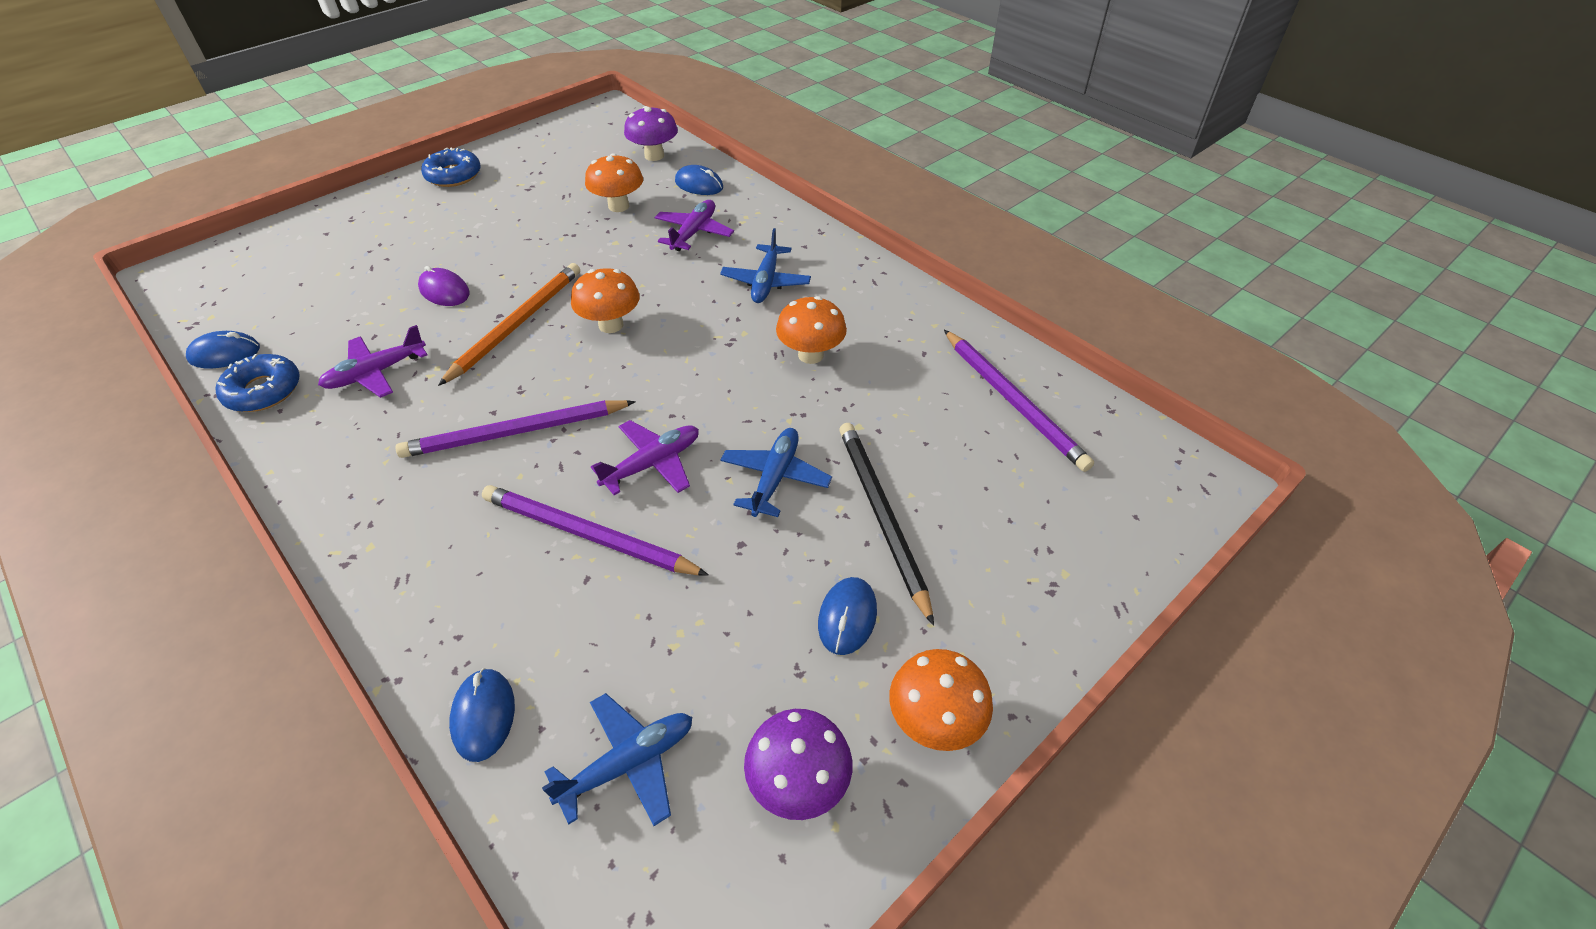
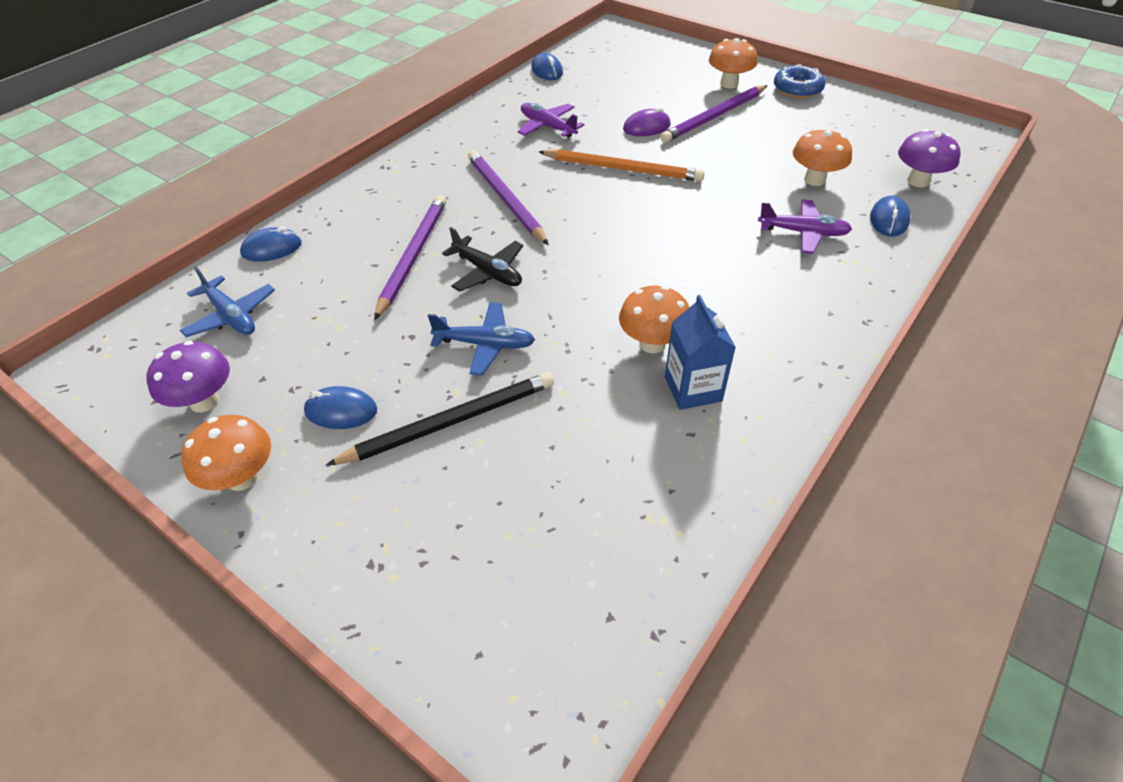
camera: 80 degrees right, 0 degrees up
blue donut [215,354,300,412] -> none
purple mouse [418,266,470,306] -> purple mouse turned 45 degrees clockwise [623,108,671,136]
orange mushroom [571,268,640,333] -> orange mushroom moved to [709,38,758,88]
purple plane [591,420,699,495] -> black plane [442,227,523,292]
blue plane [720,228,811,303] -> none
purple pencil [944,330,1094,472] -> purple pencil moved to [660,85,768,143]
none -> blue carton [665,295,736,410]

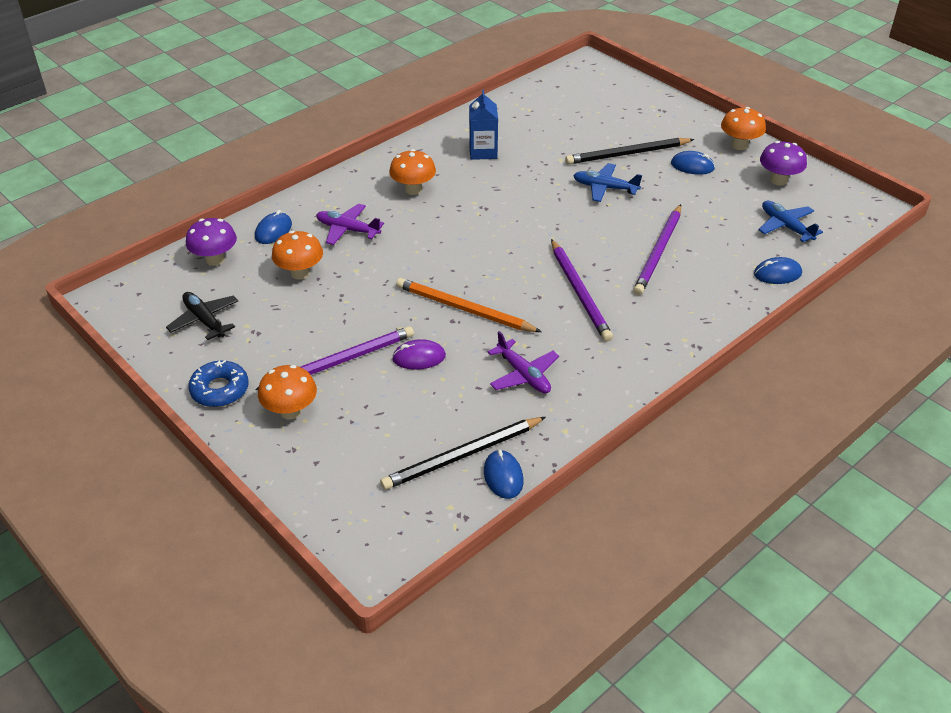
camera: 170 degrees left, 5 degrees down
black plane [442,227,523,292] -> black plane moved to [166,292,238,340]
orange mushroom [619,286,689,353] -> orange mushroom moved to [389,149,436,195]
none -> black pencil [380,417,546,490]

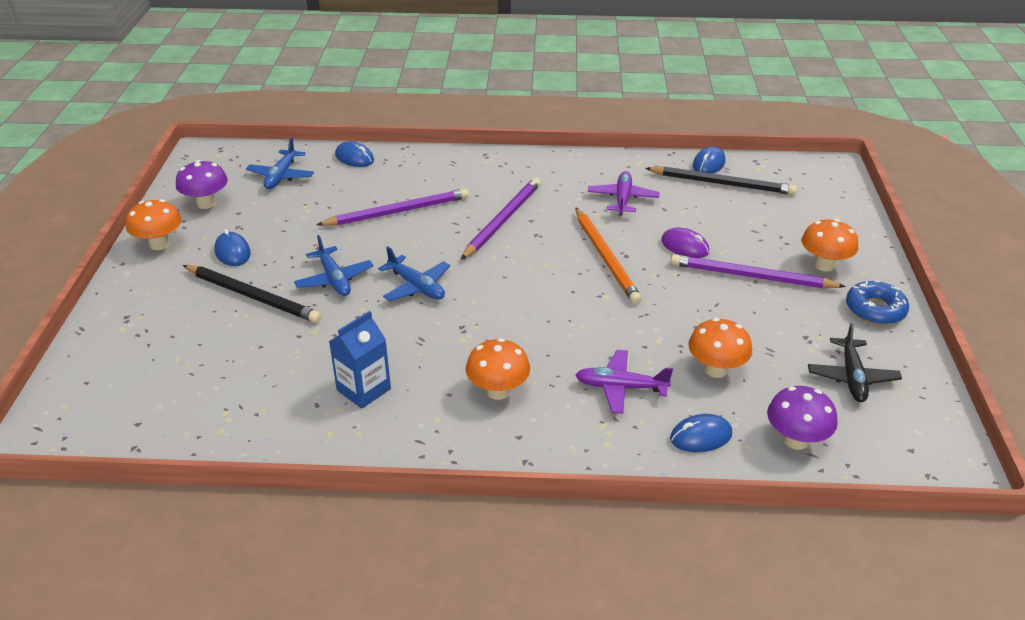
camera: 135 degrees left, 5 degrees down
purple plane [316,204,384,245] -> purple plane turned 120 degrees clockwise [576,350,673,414]
none -> blue plane [378,246,450,301]

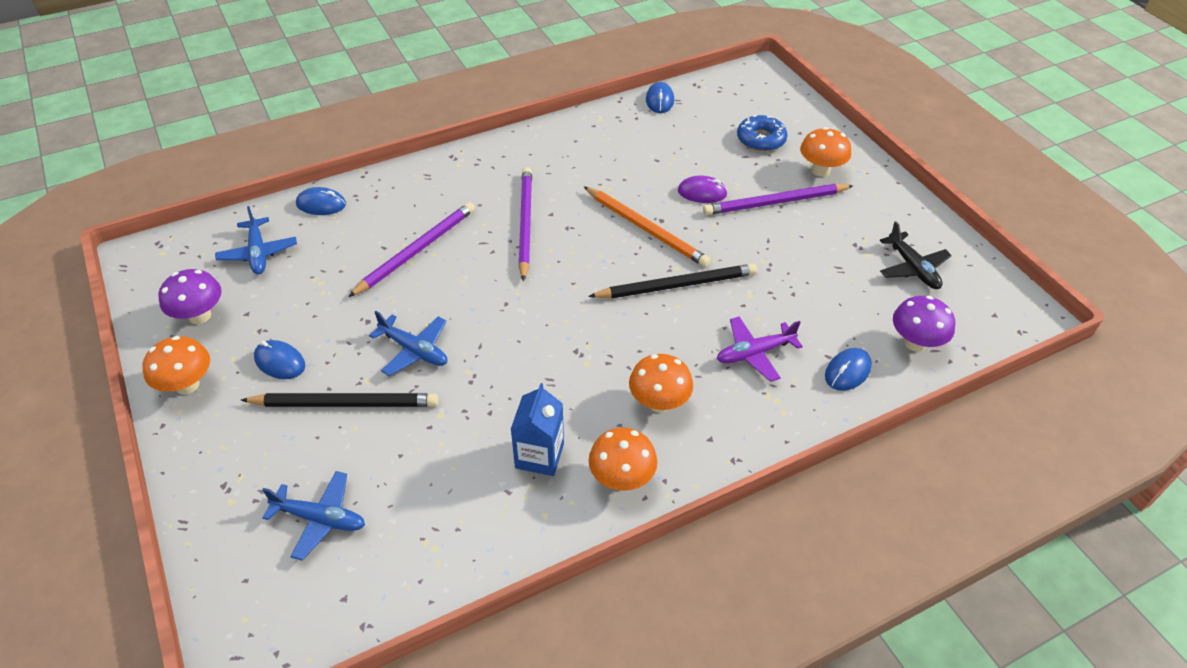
camera: 30 degrees left, 10 degrees up
blue plane [378,246,450,301] -> blue plane moved to [262,471,365,561]
purple plane [588,171,660,215] -> none
black pencil [645,166,797,195] -> black pencil moved to [588,264,757,299]
orange mushroom [688,318,752,378] -> orange mushroom moved to [588,428,658,491]
blue donut [846,281,909,325] -> blue donut moved to [737,115,788,152]

